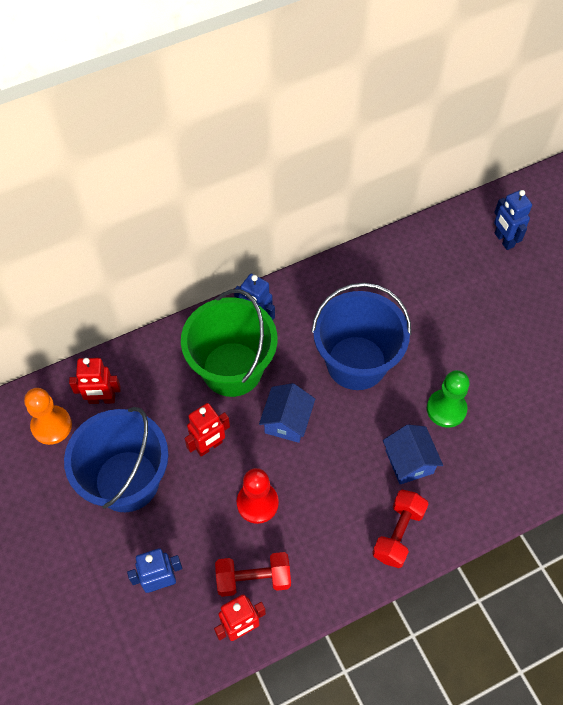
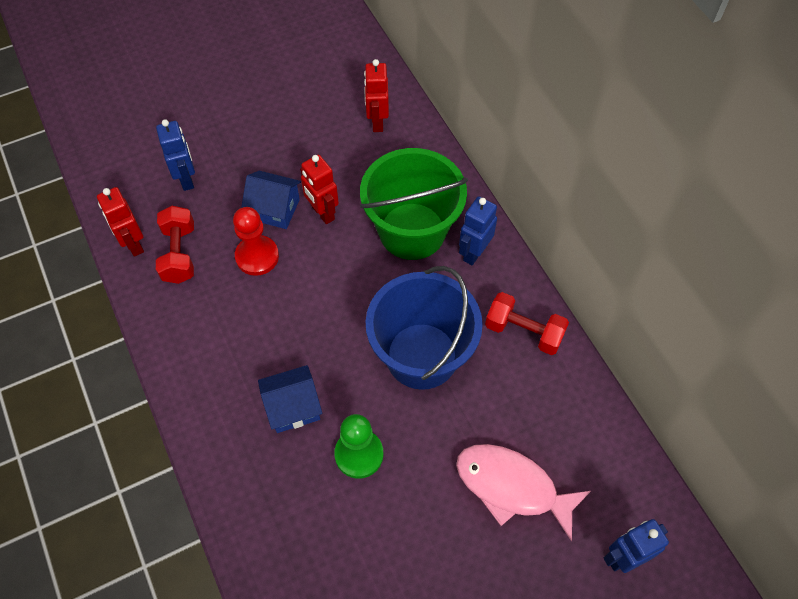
camera: 90 degrees right, 0 degrees up
orange pawn [24,388,72,445] -> none
blue bucket [64,407,168,512] -> none
blue house [259,383,315,443] -> blue house moved to [241,171,301,229]
red dumbbell [372,490,429,568] -> red dumbbell moved to [485,292,569,355]
none -> pink fish [456,444,591,541]

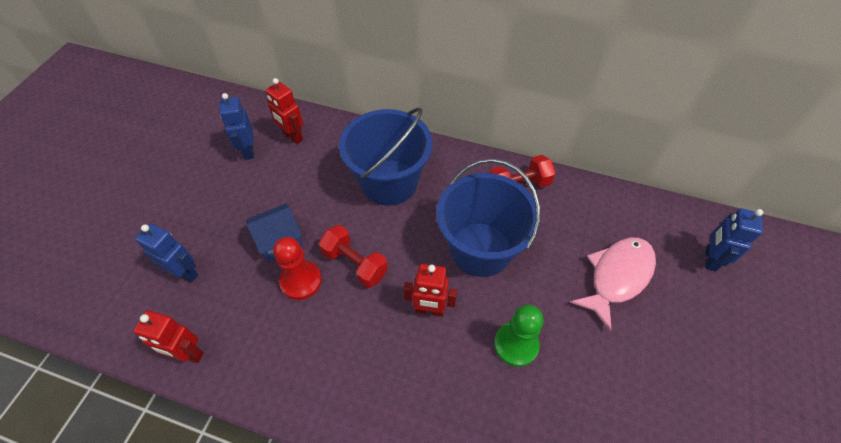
camera: 45 degrees left, 5 degrees down
red dumbbell [156,206,194,284] -> red dumbbell moved to [319,225,388,288]
blue house [258,365,322,433] -> none
red robot [300,155,339,224] -> red robot moved to [404,264,457,317]
green bucket [360,148,468,260] -> blue bucket [339,107,433,206]
pink fish [456,444,591,541] -> pink fish turned 150 degrees clockwise [569,238,656,332]
blue robot [459,196,497,265] -> blue robot moved to [220,93,254,160]

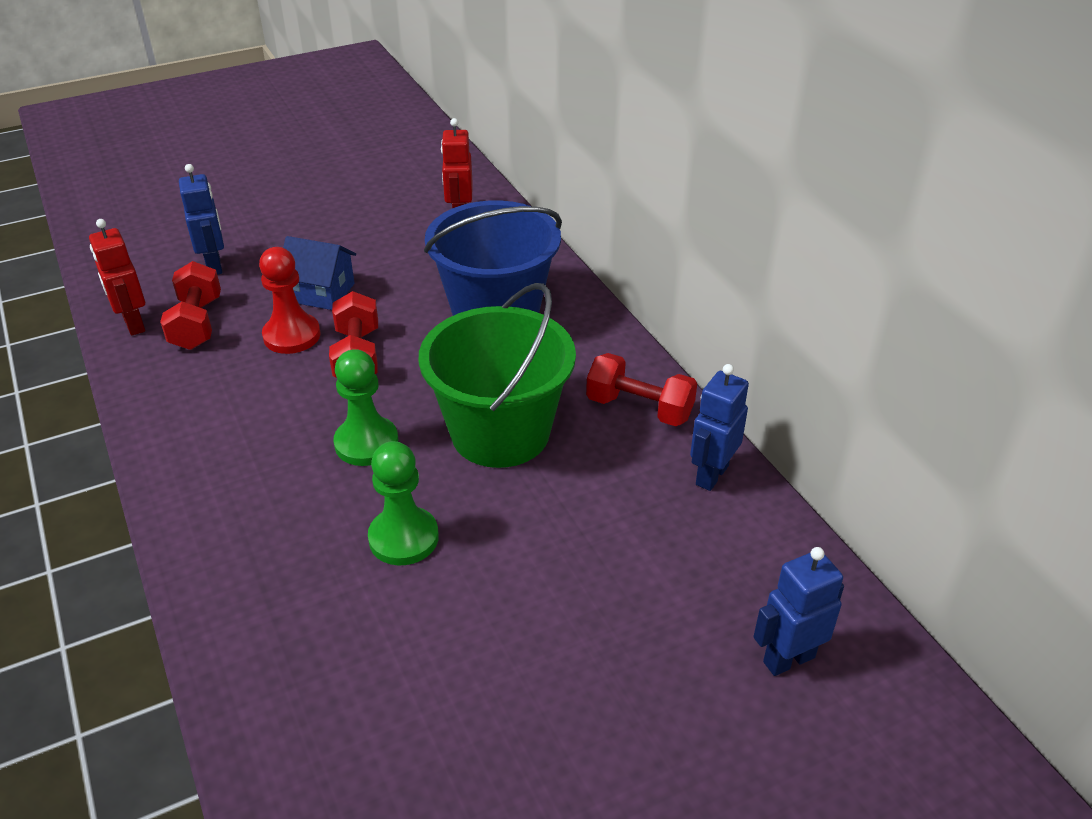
camera: 45 degrees right, 15 degrees down
blue robot [220,93,254,160] -> blue robot moved to [690,364,749,491]
red robot [404,264,457,317] -> green pawn [334,349,398,466]
blue bucket [436,159,540,277] -> green bucket [419,283,576,468]
pink fish [569,238,656,332] -> none
none -> red dumbbell [160,261,221,350]

